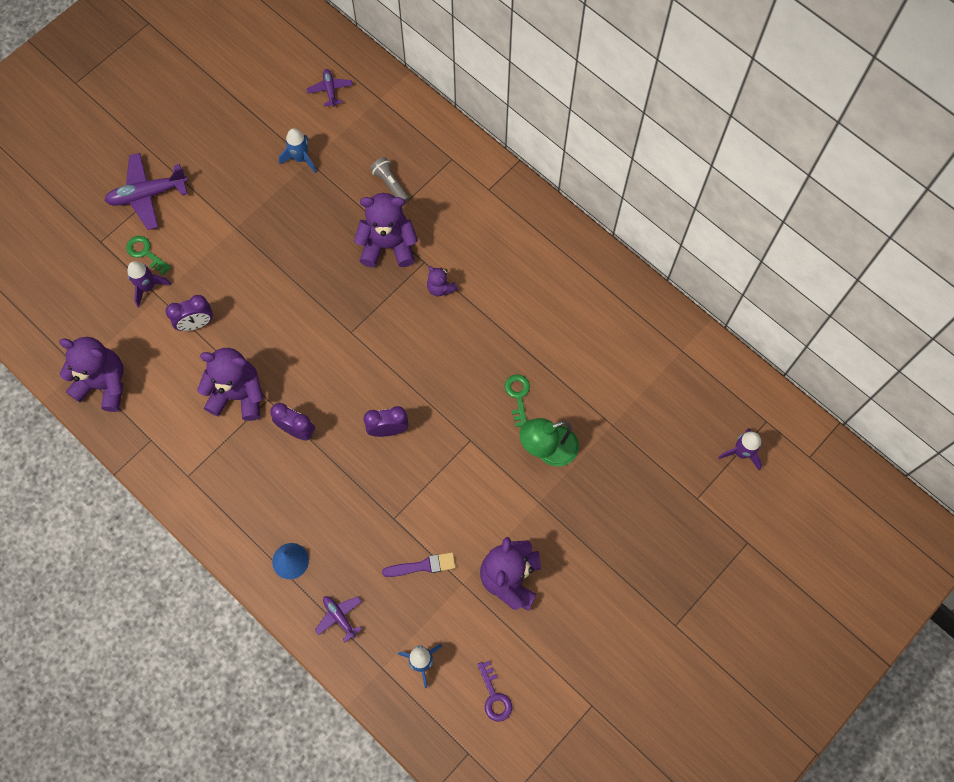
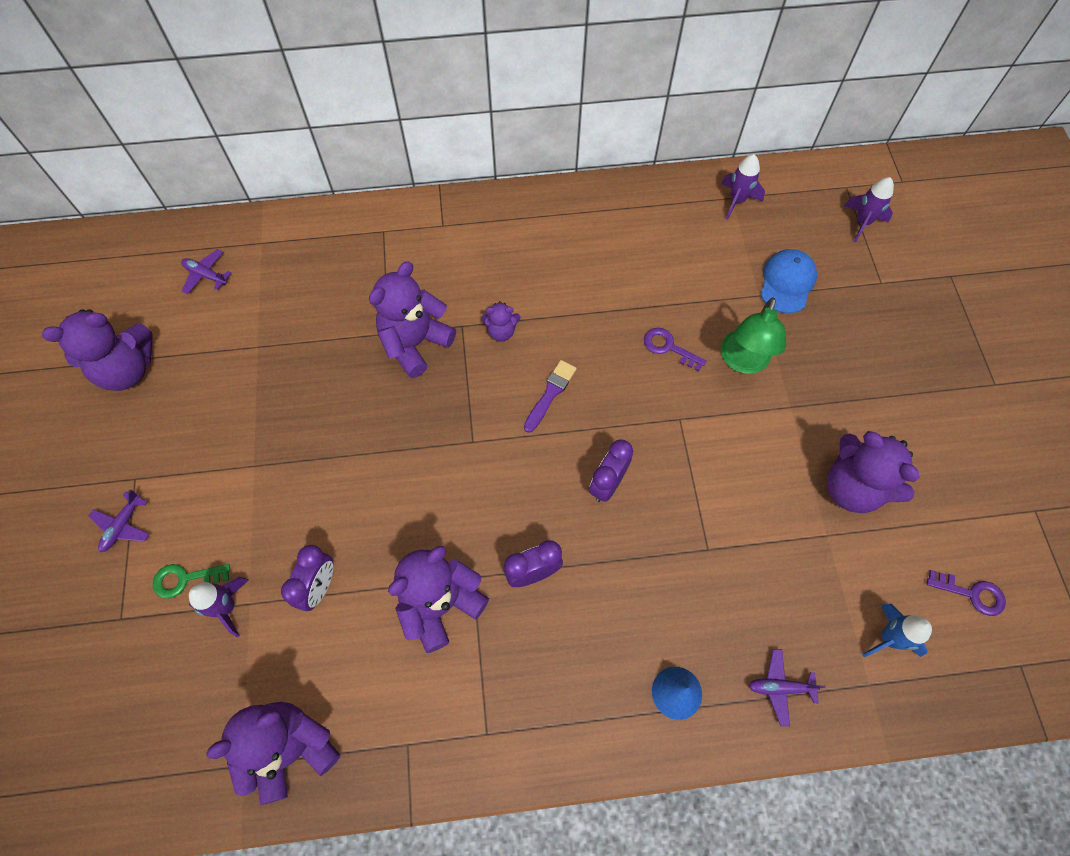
camera: 50 degrees left, 5 degrees down
purple plane [104,153,188,230] -> purple plane [89,489,149,552], size x0.55
blue rocket [279,128,317,173] -> none
grey flashlight [370,157,409,203] -> none
purple brush [382,552,456,577] -> purple brush moved to [524,360,577,433]
green key [505,375,530,427] -> purple key [644,328,707,372]
none -> purple teddy bear [42,309,153,391]
none -> purple rocket [721,154,765,219]
none -> blue cap [761,249,817,313]

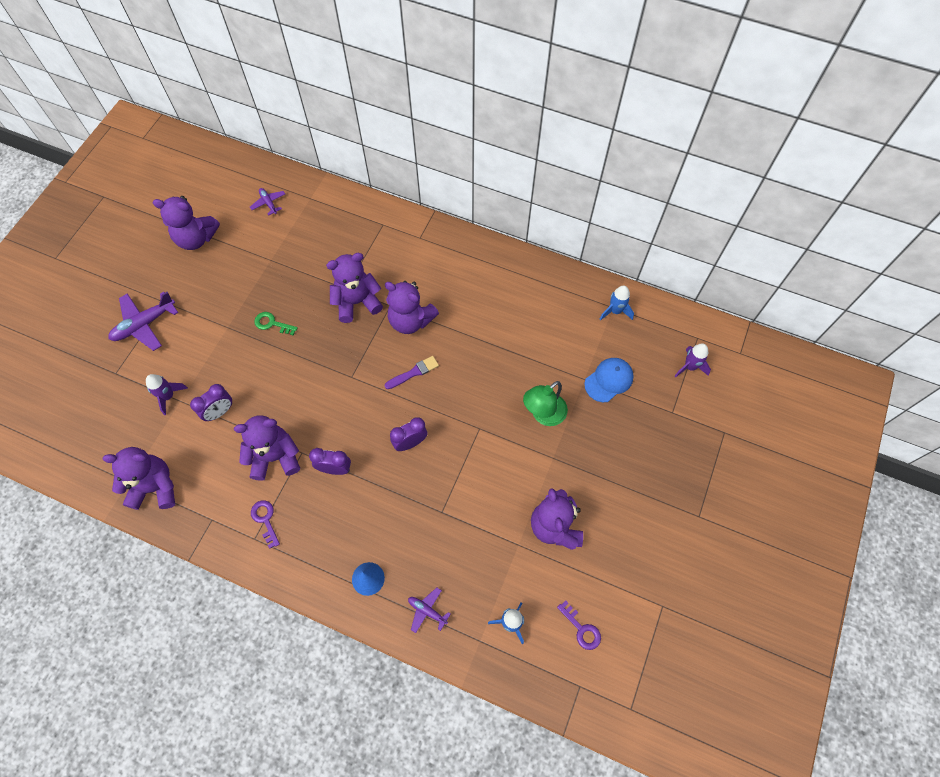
camera: 30 degrees right, 0 degrees up
purple plane [89,489,149,552] -> purple plane [108,292,178,351], size x1.83
green key [153,564,230,599] -> green key moved to [254,312,298,335]
purple teddy bear [481,301,521,342] -> purple teddy bear [385,281,439,334], size x1.99
purple key [644,328,707,372] -> purple key moved to [251,500,280,549]
purple rocket [721,154,765,219] -> blue rocket [600,286,634,320]

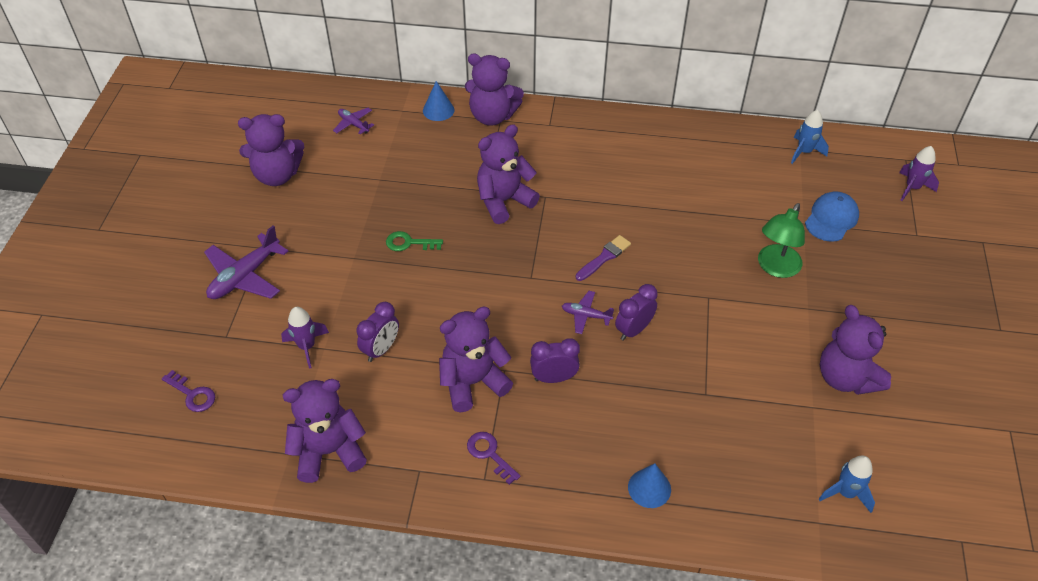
camera: 15 degrees left, 15 degrees down
purple teddy bear [385,281,439,334] -> purple teddy bear moved to [465,54,524,126]
purple plane [408,588,451,633] -> purple plane moved to [562,291,614,334]
purple key [557,601,601,650] -> purple key moved to [162,370,215,412]
none -> blue cone [423,81,454,121]

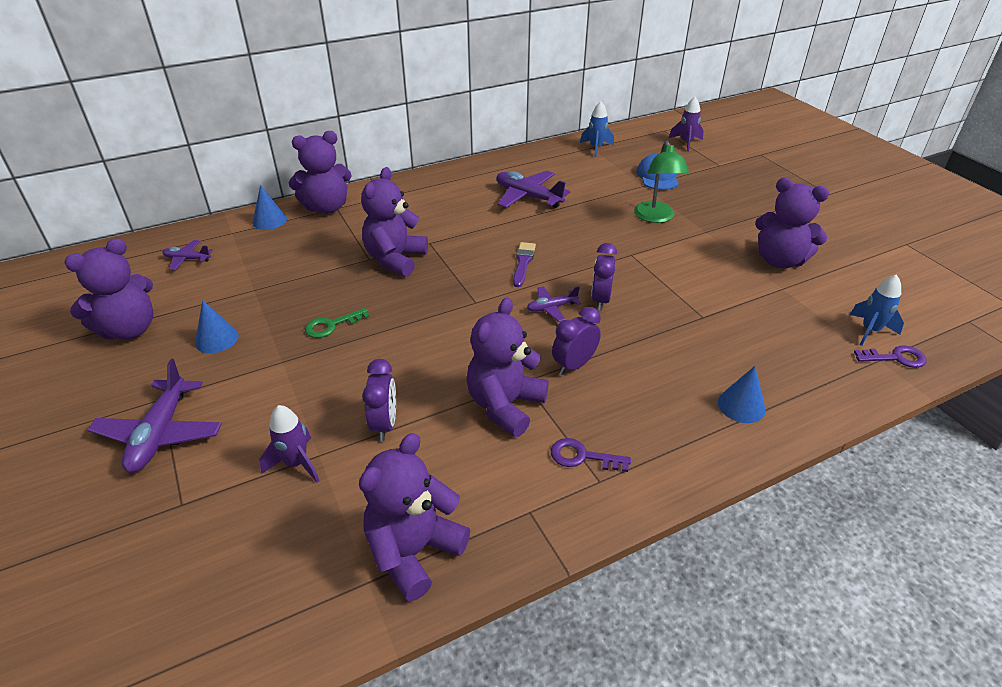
camera: 35 degrees left, 10 degrees down
purple key [162,370,215,412] -> purple key moved to [854,346,927,368]
none -> blue cone [195,300,239,353]
none -> purple plane [496,170,570,208]

